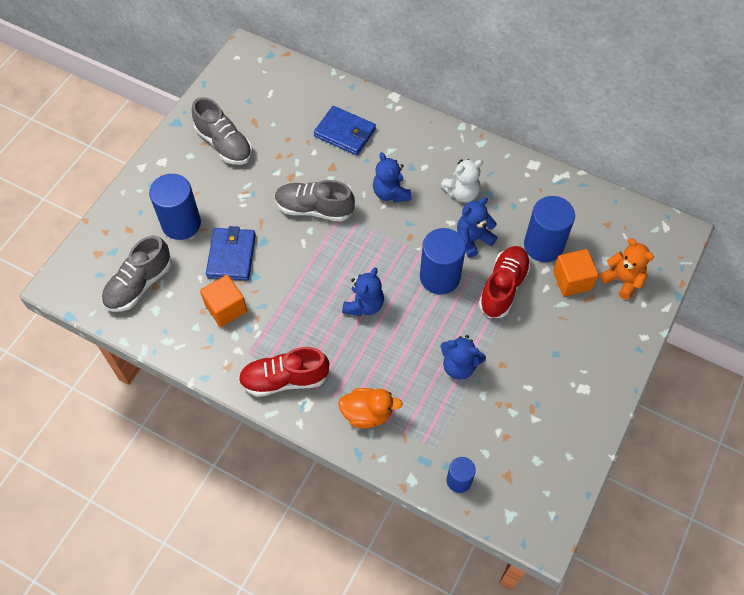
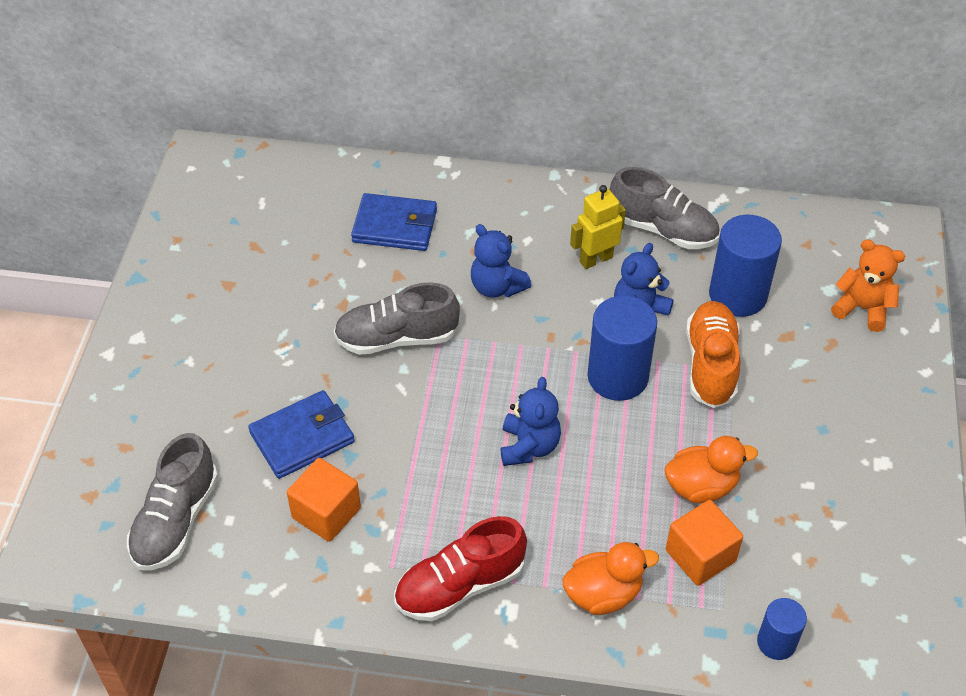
camera: 20 degrees left, 10 degrees down
blue cylinder [149,174,201,240] -> none
grey shoe [192,97,252,165] -> grey shoe moved to [610,167,720,249]
blue wallet [206,226,256,280] -> blue wallet turned 75 degrees clockwise [248,390,355,479]
blue teddy bear [440,335,486,380] -> orange duck [665,436,758,503]
white teddy bear [441,159,483,203] -> yellow robot [570,185,626,269]
red shoe [479,246,531,318] -> orange shoe [686,301,740,408]
orange cube [553,249,599,296] -> orange cube moved to [666,500,743,586]

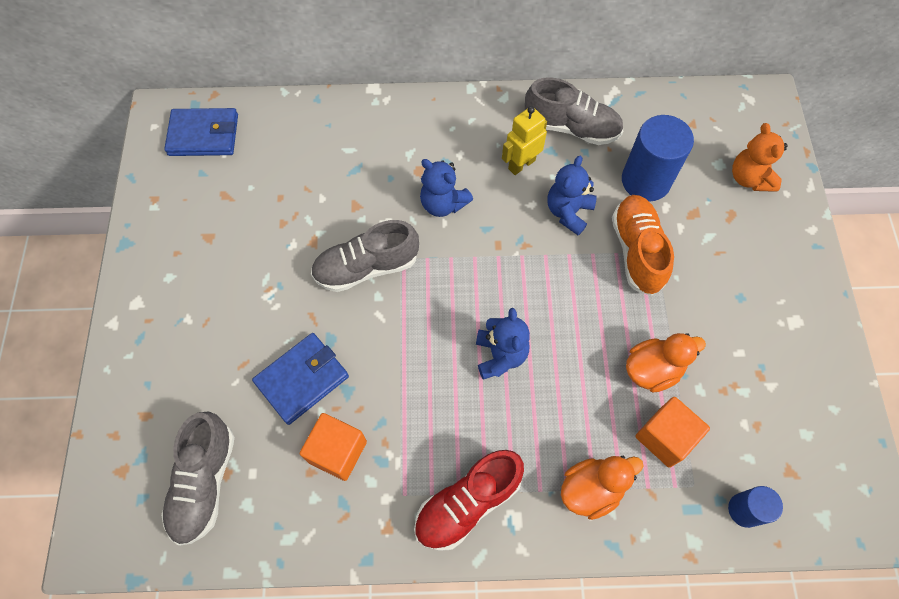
camera: 10 degrees left, 15 degrees up
blue wallet [351,193,437,251] -> blue wallet moved to [164,108,238,156]
blue cylinder [587,296,657,401] -> none
orange teddy bear [831,239,905,332] -> orange teddy bear turned 120 degrees counterclockwise [732,123,788,192]

